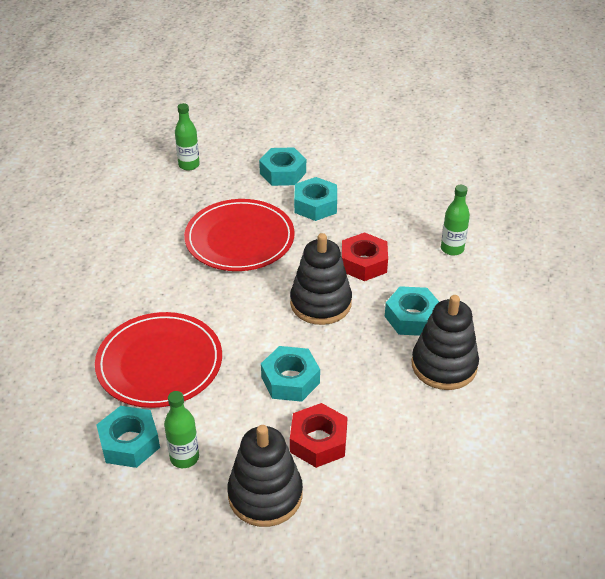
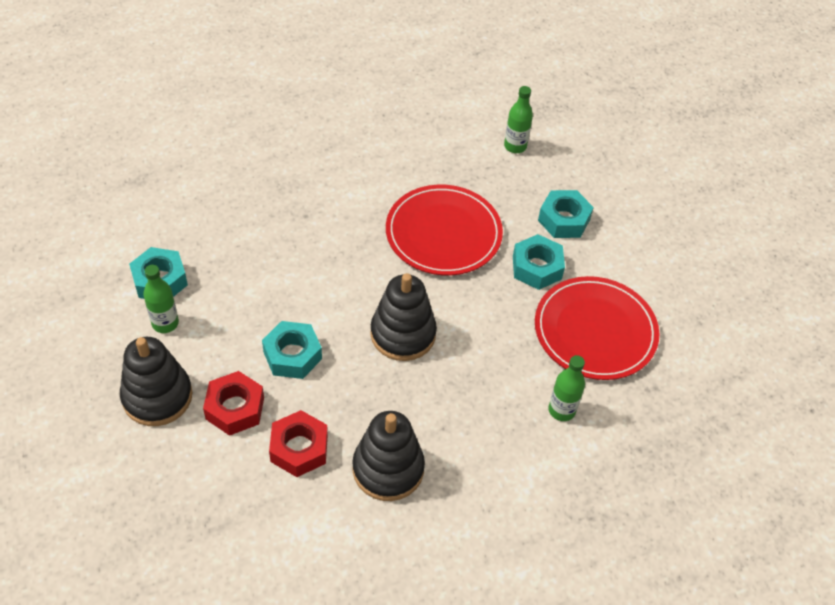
camera: 55 degrees right, 10 degrees up
red plate [95,312,222,408] -> red plate moved to [535,276,659,380]
red nut [342,232,388,281] -> red nut moved to [269,410,328,477]
turquoise nut [385,286,439,336] -> none

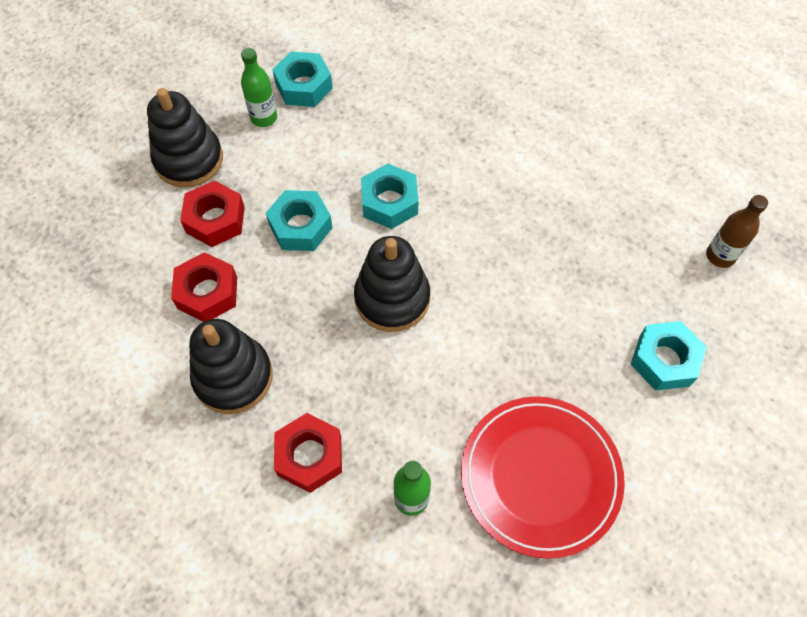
camera: 60 degrees right, 10 degrees up
red plate [386,185,503,275] -> none
green bottle [504,86,533,153] -> brown bottle [706,195,768,268]
turquoise nut [513,234,565,290] -> turquoise nut moved to [361,163,418,229]
none -> red nut [274,413,342,493]

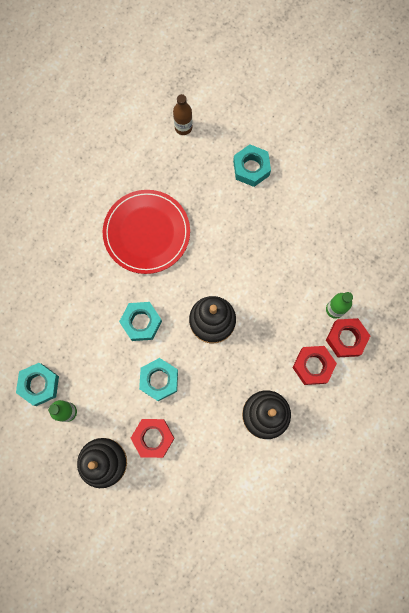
camera: 90 degrees left, 15 degrees up
red nut [171,252,237,322] -> red nut moved to [326,318,370,357]
red plate [461,396,625,559] -> red plate moved to [103,190,190,274]

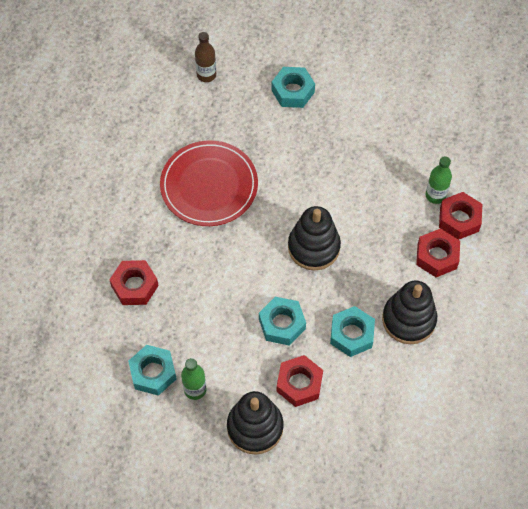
camera: 20 degrees left, 15 degrees down
turquoise nut [119,302,162,341] -> turquoise nut moved to [330,306,375,357]
none -> red nut [109,260,159,305]

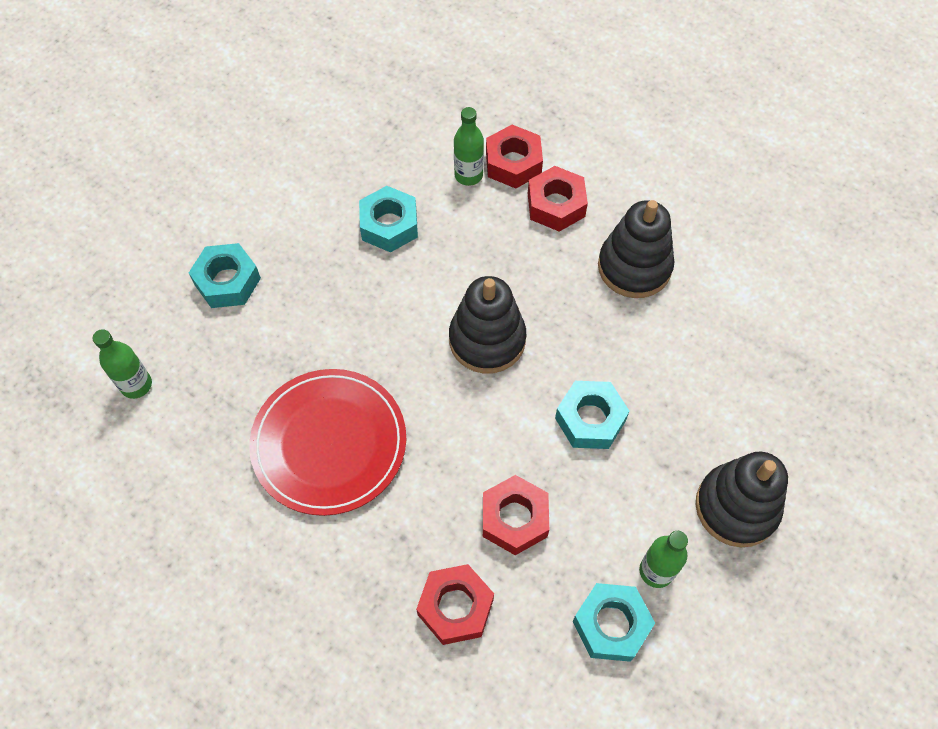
camera: 70 degrees left, 0 degrees up
brown bottle [195,32,216,82] -> green bottle [93,329,152,399]
red nut [276,355,323,407] -> red nut moved to [483,475,549,555]
turquoise nut [330,306,375,357] -> turquoise nut moved to [359,186,418,252]

